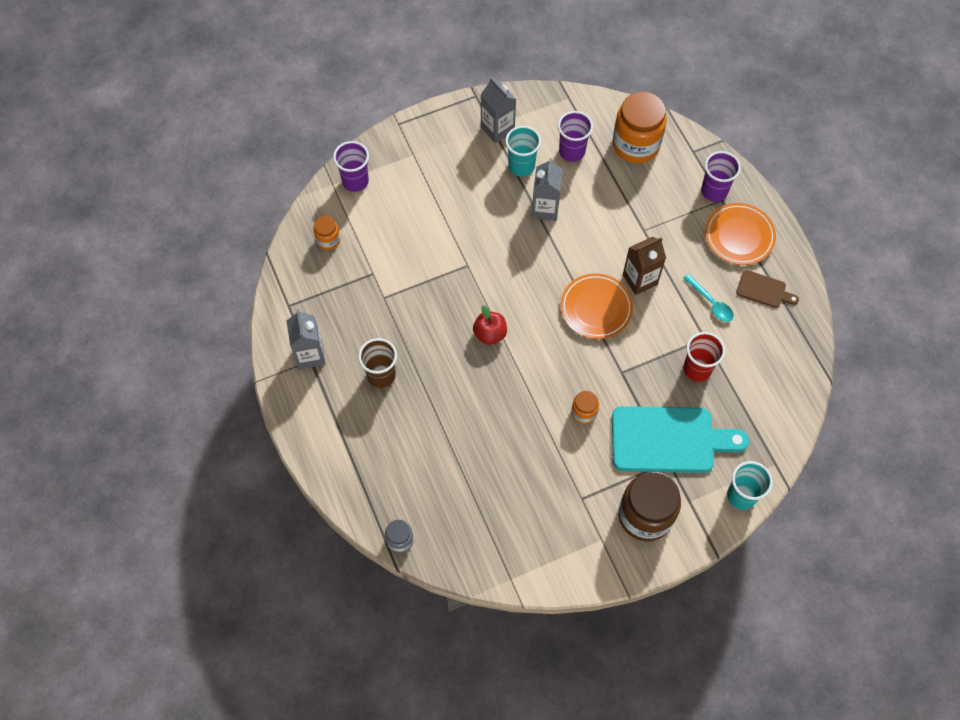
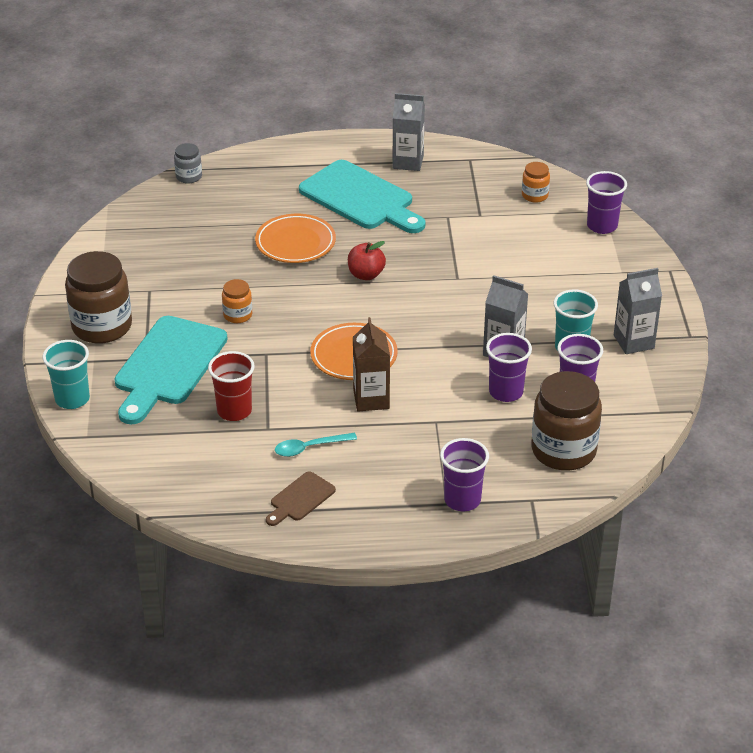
camera: 110 degrees right, 25 degrees down
brown cup [358,338,397,388] -> turquoise cutting board [299,160,426,233]
orange jar [613,92,667,163] -> brown jar [531,371,602,471]
orange plate [705,203,776,265] -> orange plate moved to [255,214,336,263]
none -> purple cup [486,333,532,402]

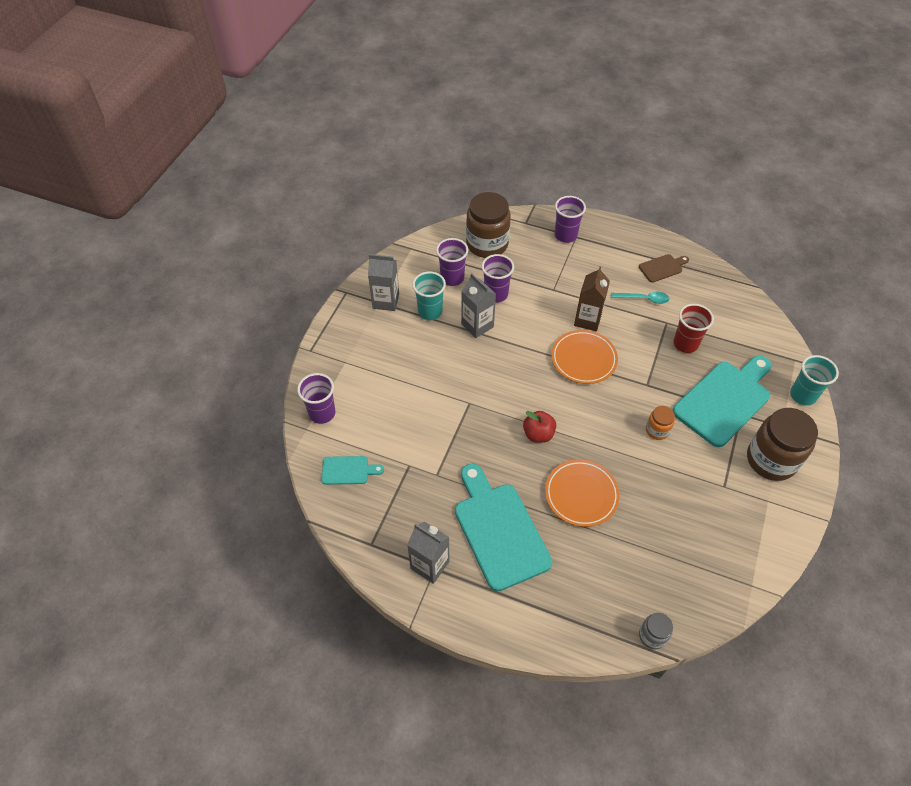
camera: 155 degrees left, 15 degrees up
orange jar [522,162,550,203] -> turquoise cutting board [322,456,384,485]

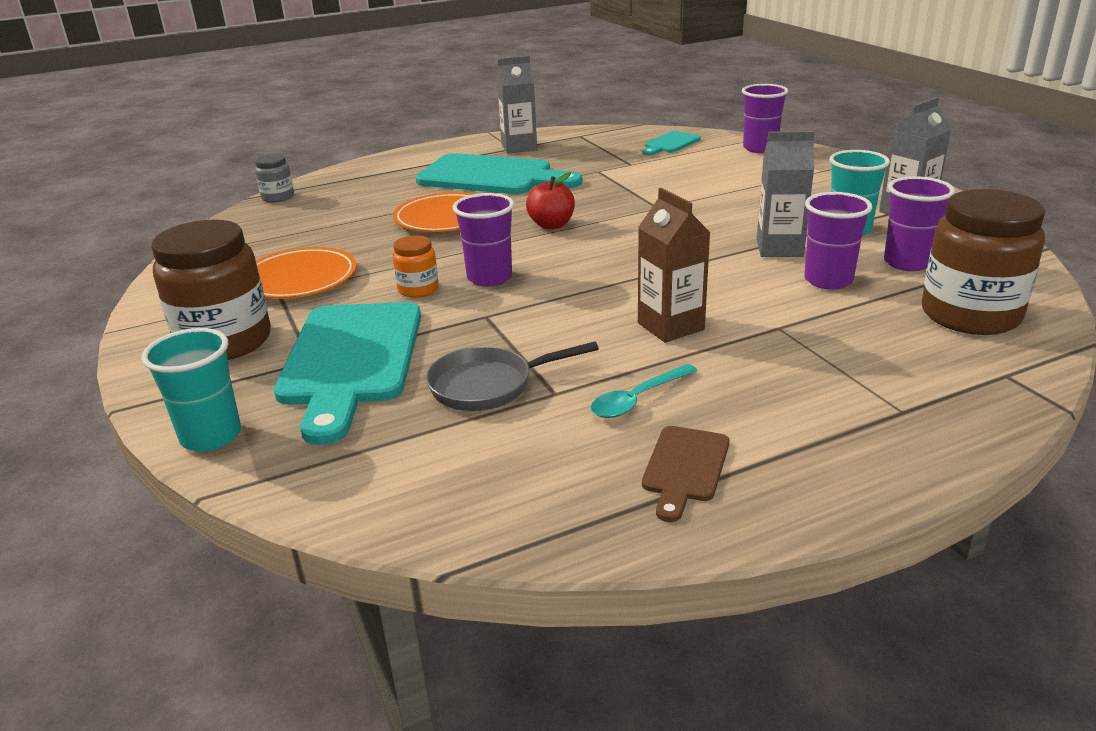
camera: 135 degrees right, 25 degrees down
orange plate [551,330,618,384] -> orange plate moved to [256,247,357,299]
purple cup [555,196,586,243] -> purple cup moved to [453,193,514,287]
red cup [673,304,714,353] -> grey pan [426,342,599,411]

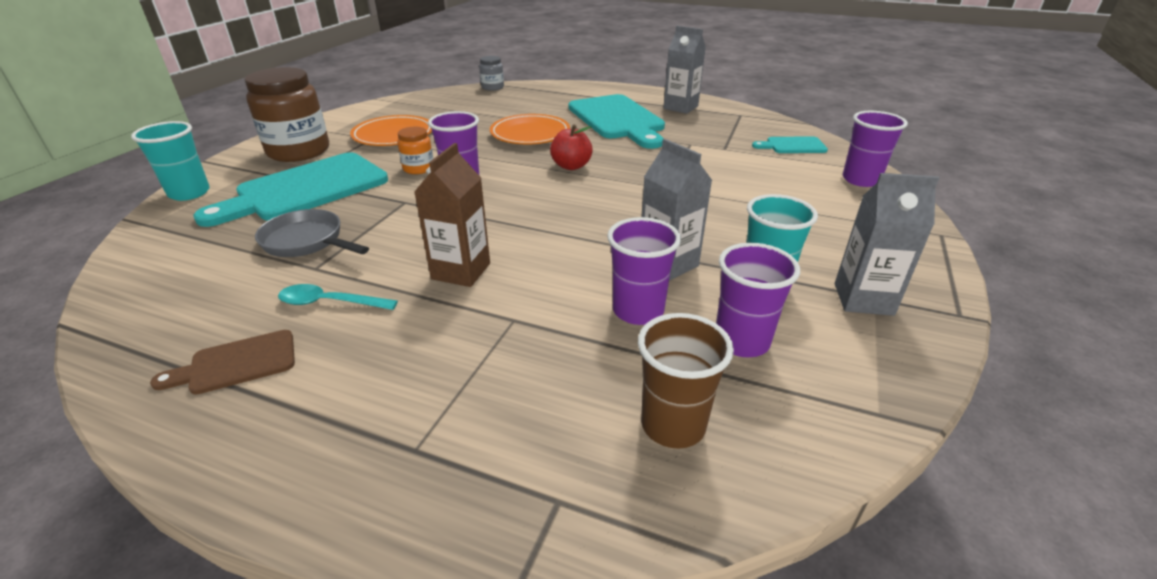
camera: 45 degrees right, 5 degrees up
brown jar [922,189,1045,335] -> brown cup [638,313,734,449]

